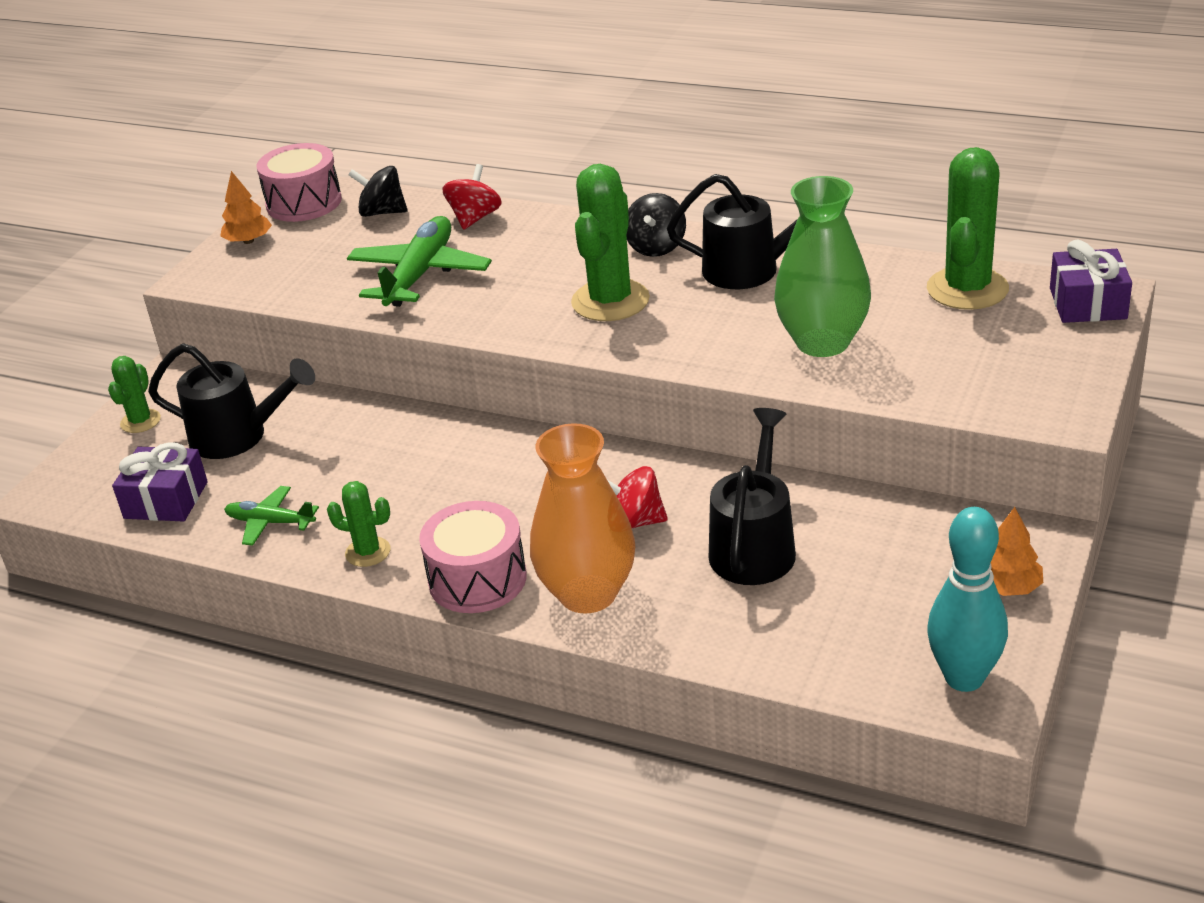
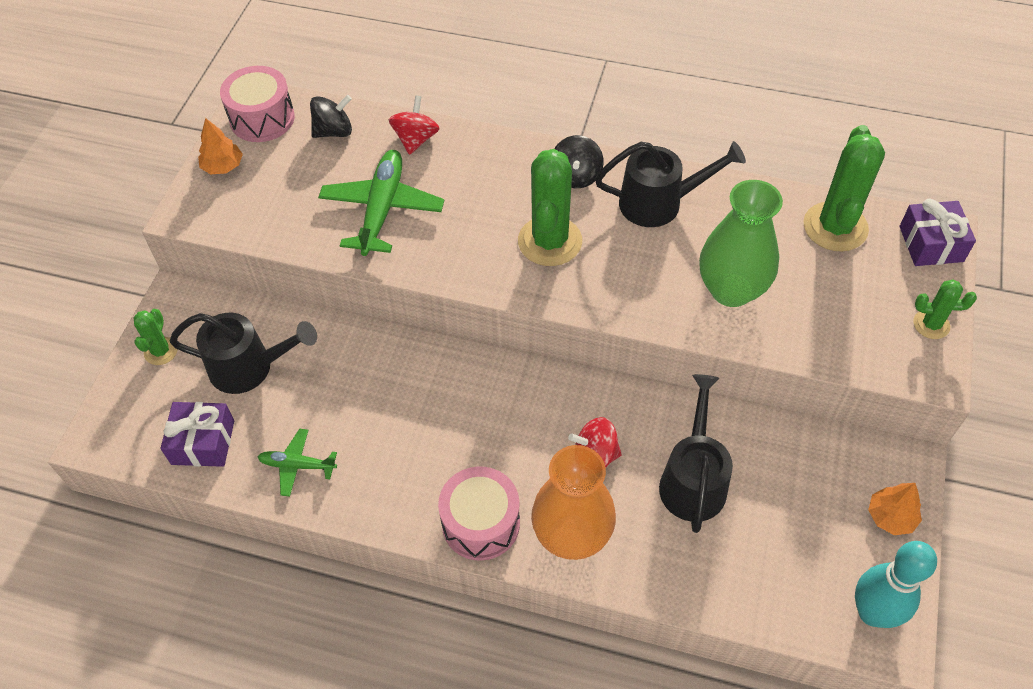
camera: 10 degrees left, 20 degrees up
green cactus [327,481,391,567] -> green cactus moved to [913,280,977,339]
black spinning top [348,166,407,217] -> black spinning top turned 150 degrees clockwise [310,95,352,138]

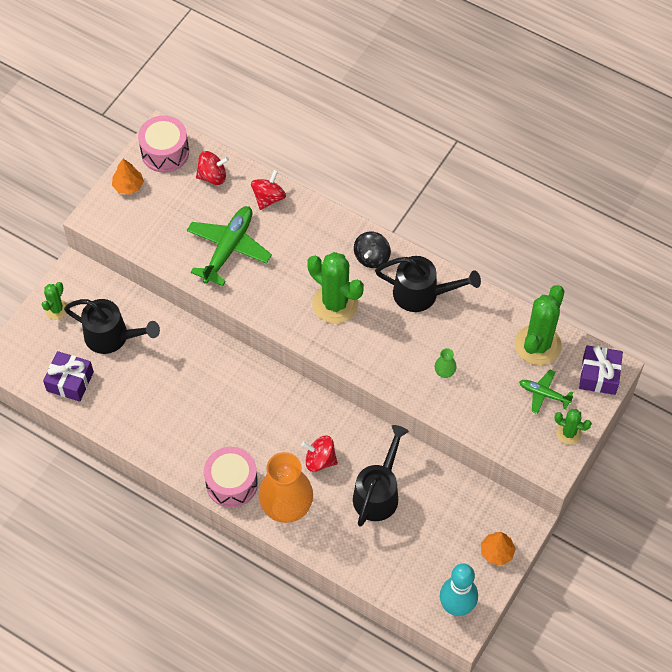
camera: 15 degrees right, 5 degrees up
green plane [258,429,337,497] -> green plane moved to [519,370,573,414]
black spinning top [310,95,352,138] -> red spinning top [196,151,229,185]
green cactus [518,149,582,266] -> green cactus turned 75 degrees counterclockwise [307,252,364,323]
green vase [699,180,783,307] -> green vase [435,348,456,378], size x0.41

